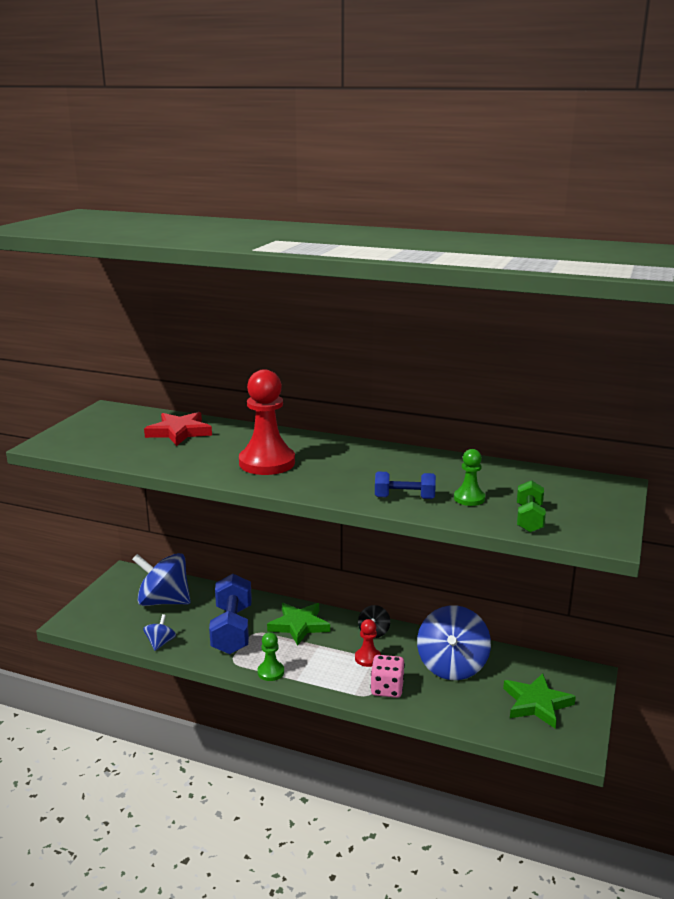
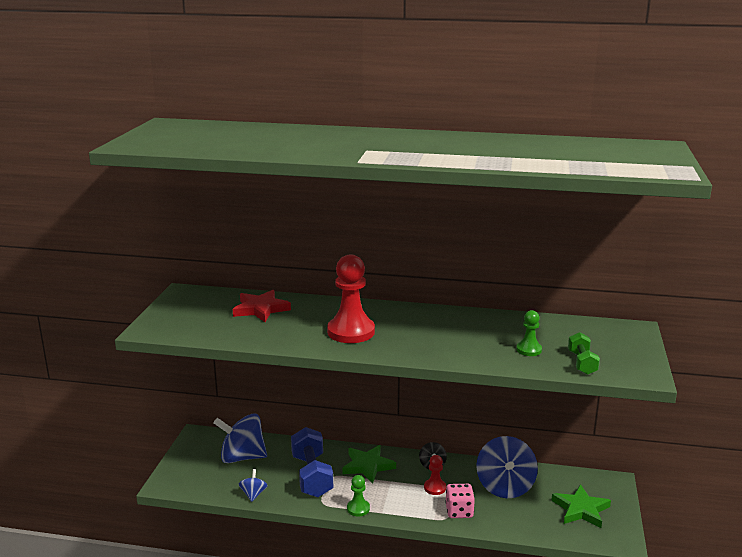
camera: 10 degrees left, 0 degrees up
blue dumbbell [375,472,436,499] -> none

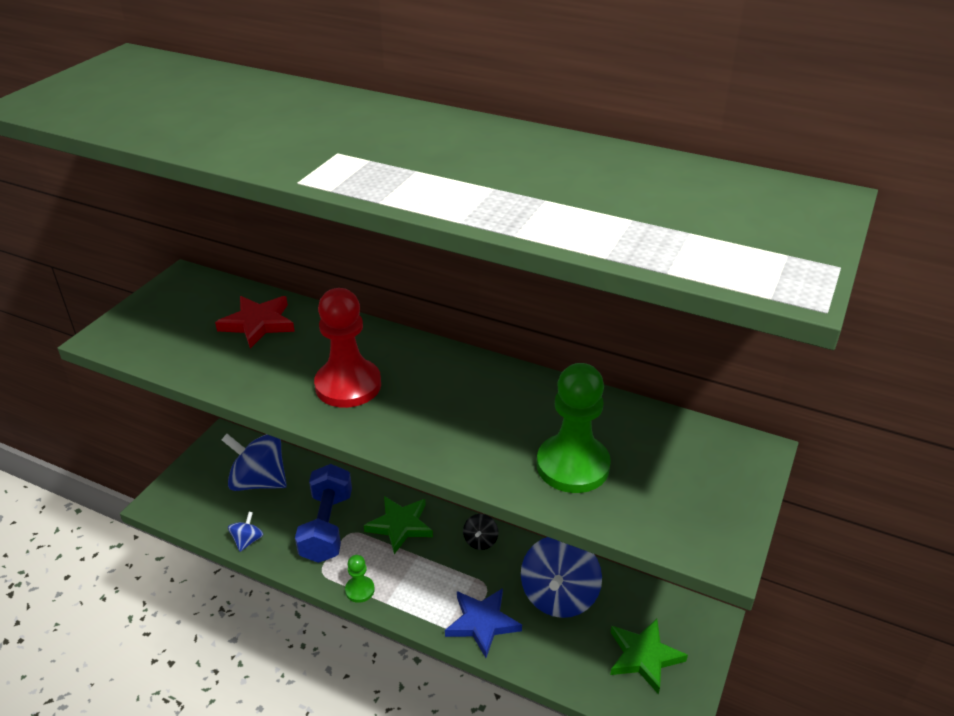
camera: 15 degrees right, 15 degrees up
red pawn [424,455,446,495] -> none
pink dice [445,484,475,518] -> blue star [445,588,522,658]
green pawn [516,310,542,356] -> green pawn [537,363,611,493], size x1.98
green dumbbell [568,332,600,375] -> none

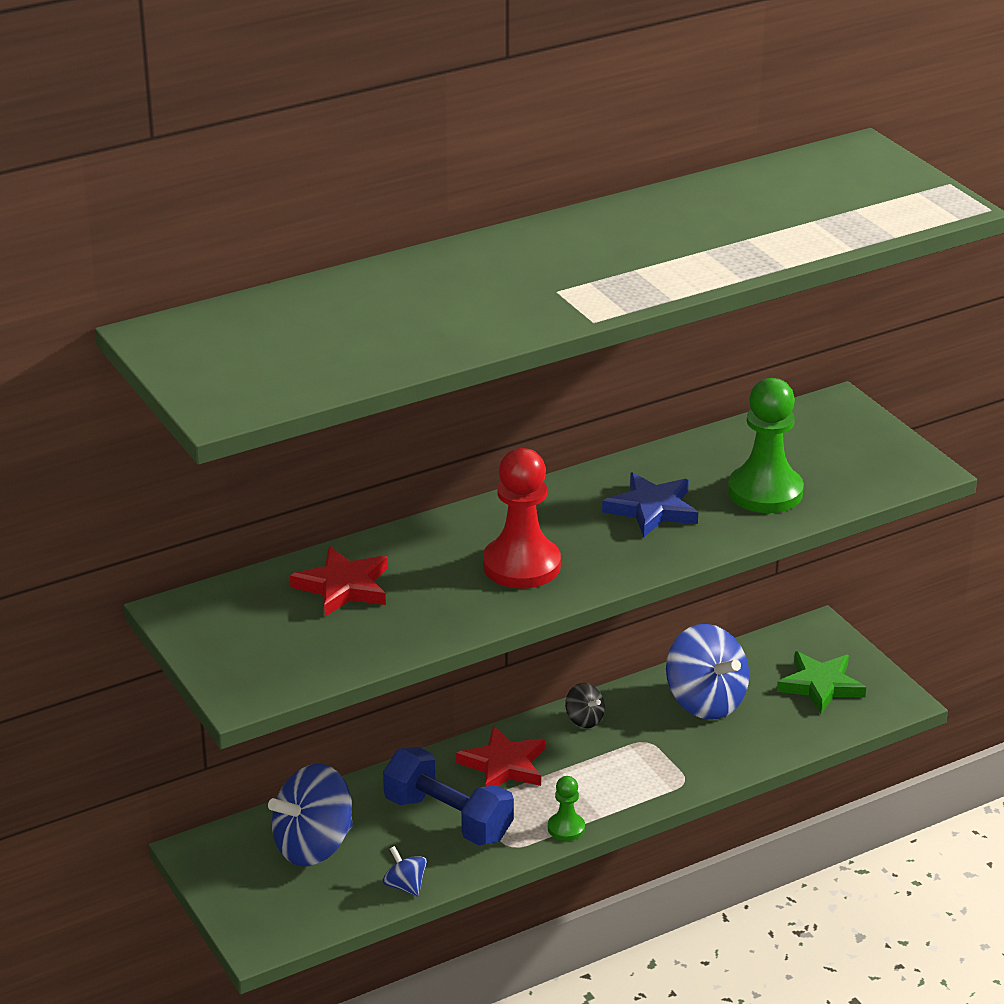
camera: 55 degrees left, 5 degrees down
green star [364,496,433,554] -> red star [456,726,545,787]
blue star [445,588,522,658] -> blue star moved to [602,472,698,537]

